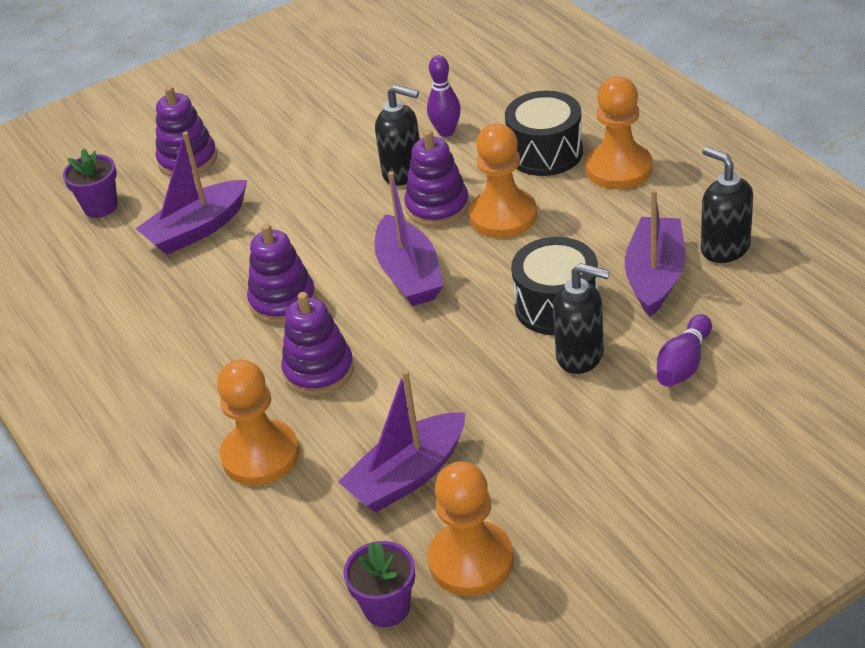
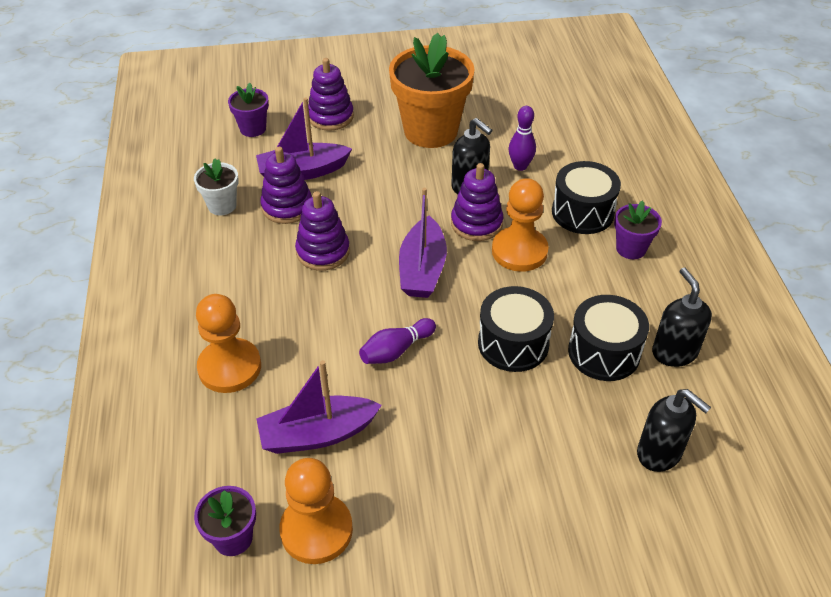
camera: 20 degrees right, 5 degrees up
purple stacking toy [281,292,354,396] -> purple stacking toy moved to [261,147,312,224]
black soap dispenser [553,263,610,374] -> black soap dispenser moved to [637,389,711,472]
orange pawn [586,76,652,189] -> purple flower pot [614,200,662,259]
purple boat [625,189,685,317] -> black drum [568,295,649,381]
purple bowling pin [657,314,712,387] -> purple bowling pin moved to [359,318,436,364]
none -> white flower pot [194,159,239,215]
none -> orange flower pot [389,33,475,148]

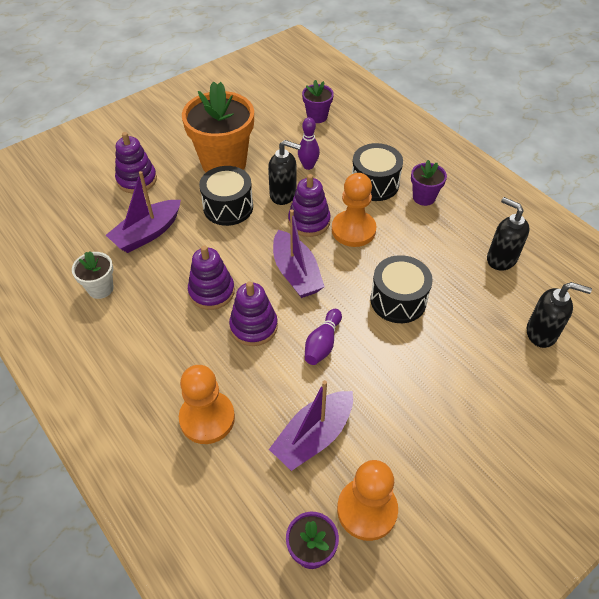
camera: 30 degrees left, 5 degrees up
purple flower pot [228,83,269,137] -> purple flower pot moved to [302,80,334,123]
purple stacking toy [261,147,312,224] -> purple stacking toy moved to [229,281,278,346]
black drum [568,295,649,381] -> black drum moved to [199,166,253,226]

